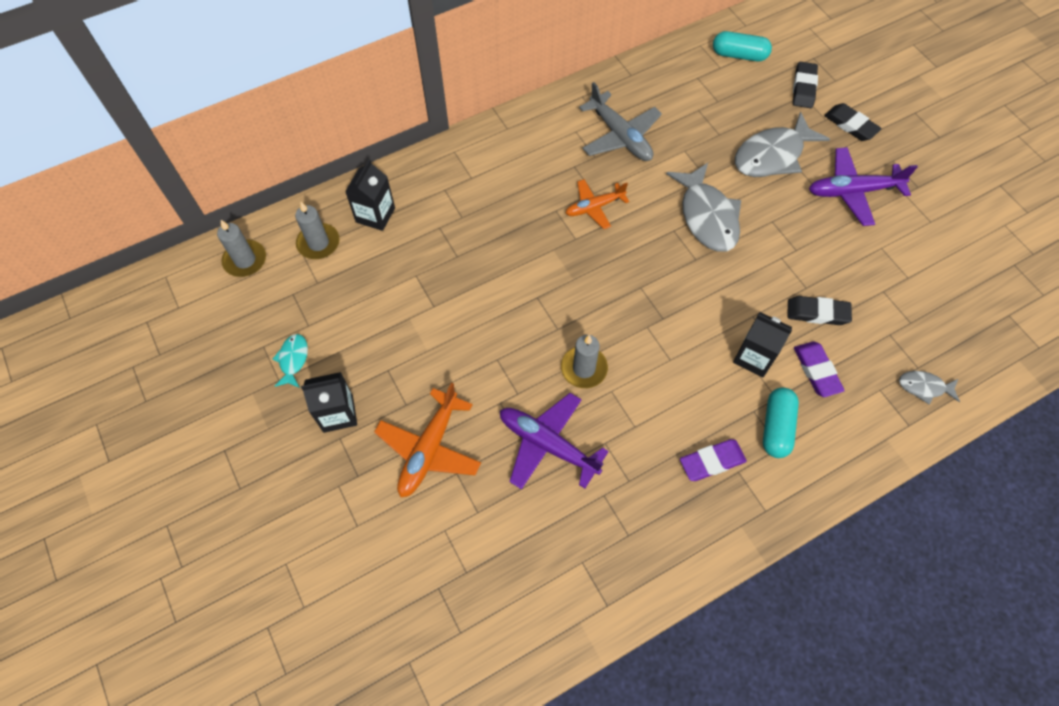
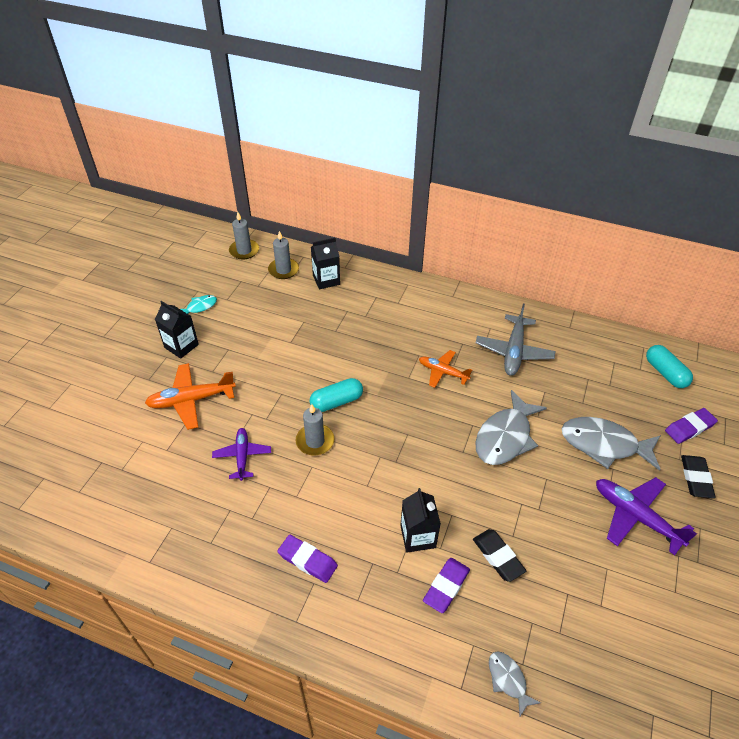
camera: 50 degrees right, 15 degrees down
purple plane [500,393,609,490] -> purple plane [212,428,271,481], size x0.65
turquoise capsule [763,388,799,458] -> turquoise capsule moved to [310,378,363,412]
black eraser [793,62,818,108] -> purple eraser [665,408,718,444]

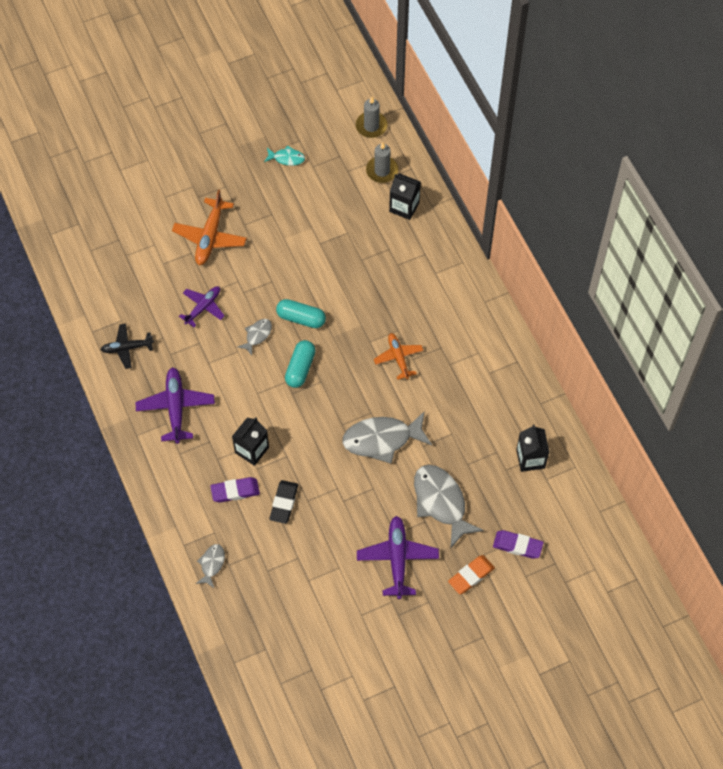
camera: 45 degrees right, 15 degrees up
orange plane [145,363,236,430] -> orange plane turned 105 degrees counterclockwise [172,189,247,265]
black carton [155,301,199,359] -> black carton moved to [516,425,549,472]
purple eraser [277,535,338,583] -> purple plane [135,367,215,444]
grey candle [296,404,334,455] -> grey fish [238,319,272,356]
grey plane [476,304,555,376] -> none
turquoise capsule [646,345,693,388] -> turquoise capsule moved to [285,340,316,388]
black eraser [681,455,716,498] -> orange eraser [448,555,495,594]
none -> black plane [100,323,154,369]

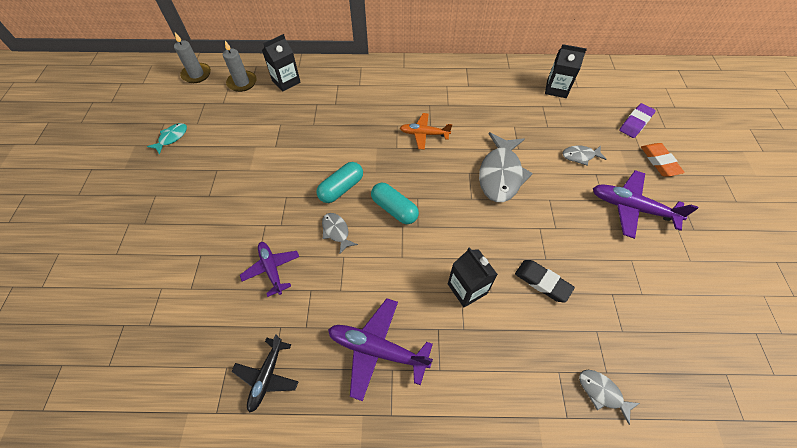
camera: 65 degrees left, 5 degrees down
orange plane [172,189,247,265] -> none
purple eraser [210,477,260,502] -> none
grey fish [414,464,484,548] -> grey fish [562,146,607,166], size x0.50

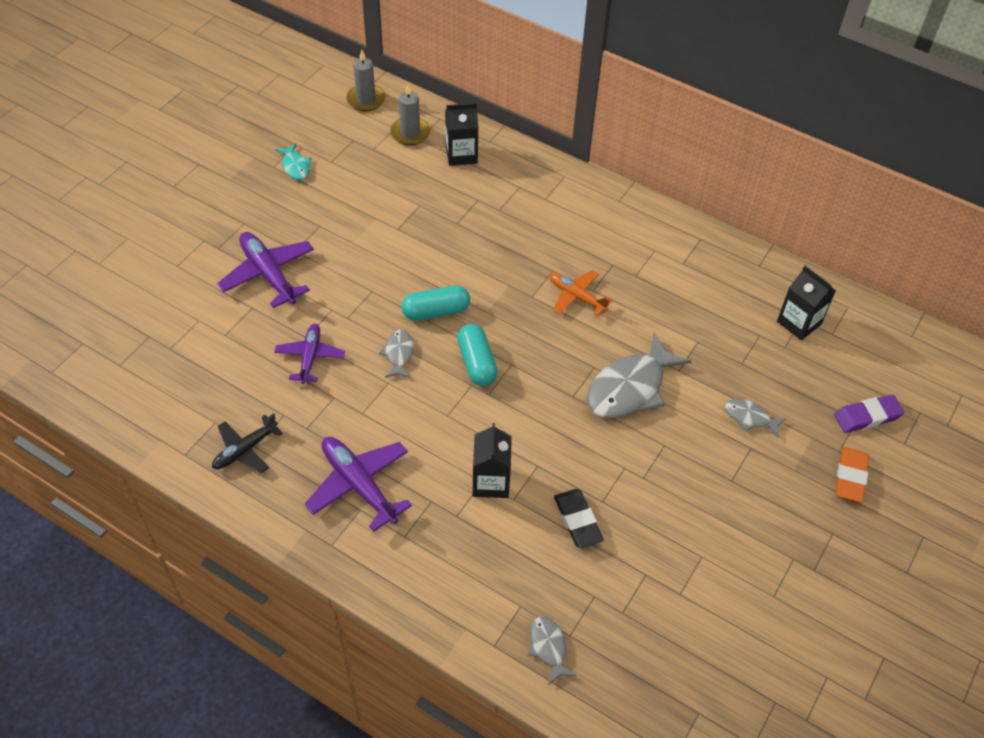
camera: 30 degrees right, 5 degrees down
turquoise fish [147,123,187,155] -> turquoise fish turned 90 degrees clockwise [275,143,311,180]
purple plane [593,170,698,239] -> purple plane moved to [217,232,314,308]

